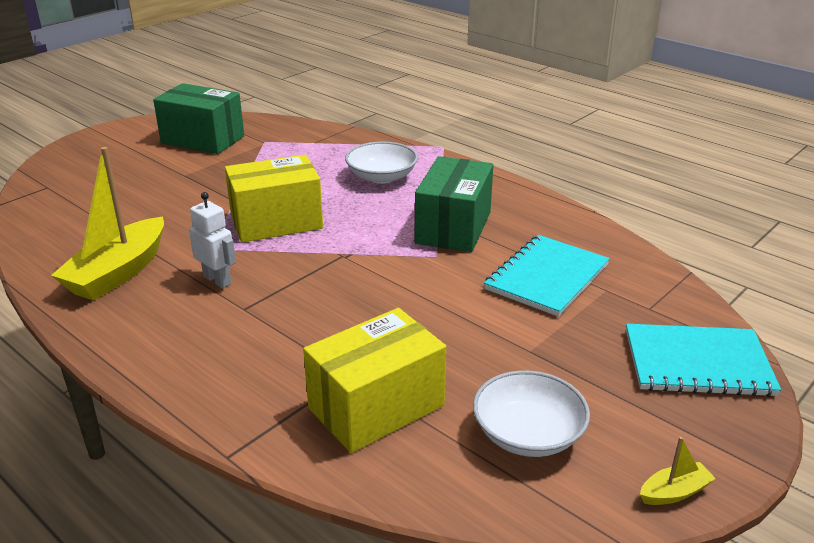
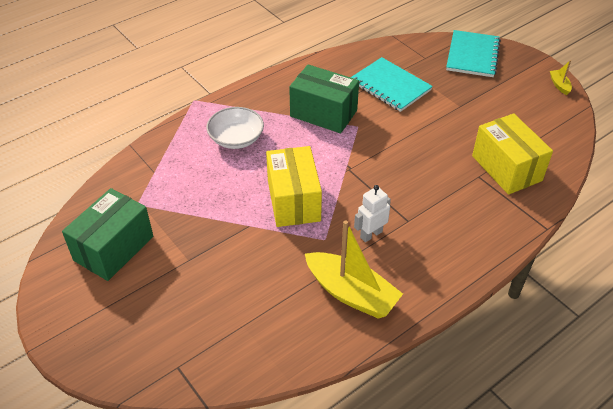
camera: 80 degrees left, 15 degrees up
white bowl [473,370,590,457] -> none

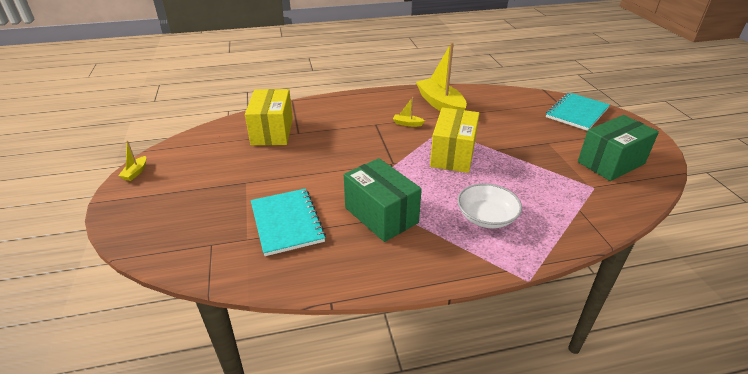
camera: 155 degrees left, 10 degrees down
white robot [354,185,391,242] -> yellow boat [393,97,425,127]
turquoise notebook [446,30,501,77] -> turquoise notebook moved to [546,93,610,131]

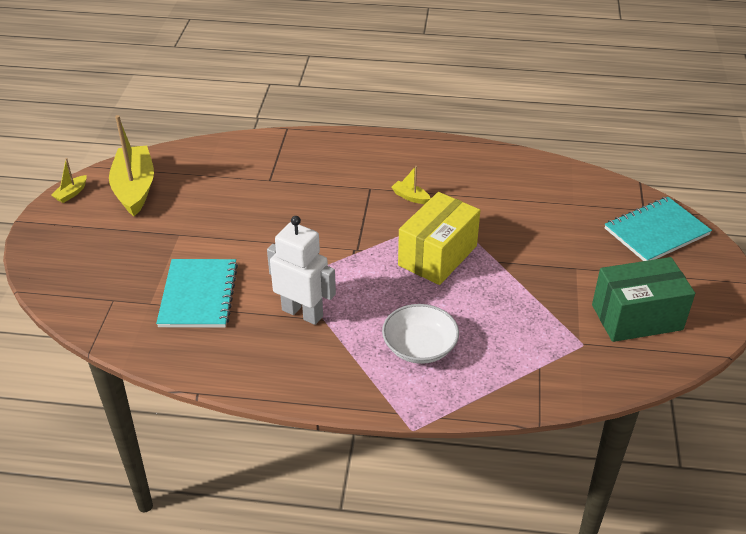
camera: 20 degrees right, 5 degrees up
yellow box [245,89,293,145] -> none
green box [344,158,422,242] -> white robot [267,216,336,325]
yellow boat [416,42,467,111] -> yellow boat moved to [109,115,154,216]

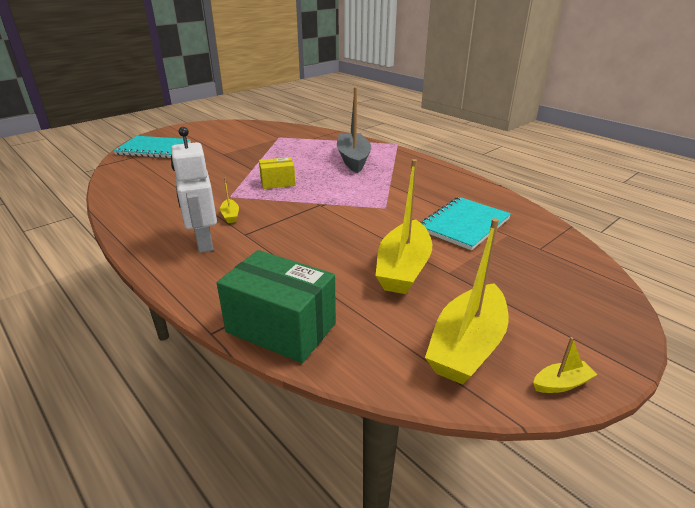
camera: 140 degrees left, 10 degrees down
white robot [267,216,336,325] -> white robot moved to [171,127,217,253]
white bowl [382,304,459,364] -> grey boat [337,87,371,173]
yellow box [398,192,480,285] -> yellow box [259,157,295,189], size x0.57
green box [592,257,695,342] -> green box moved to [217,250,336,363]
none -> yellow boat [375,159,432,294]

